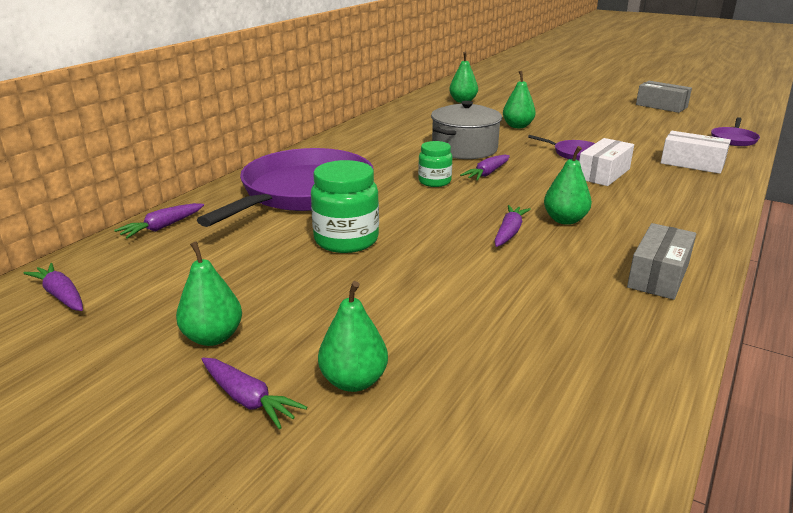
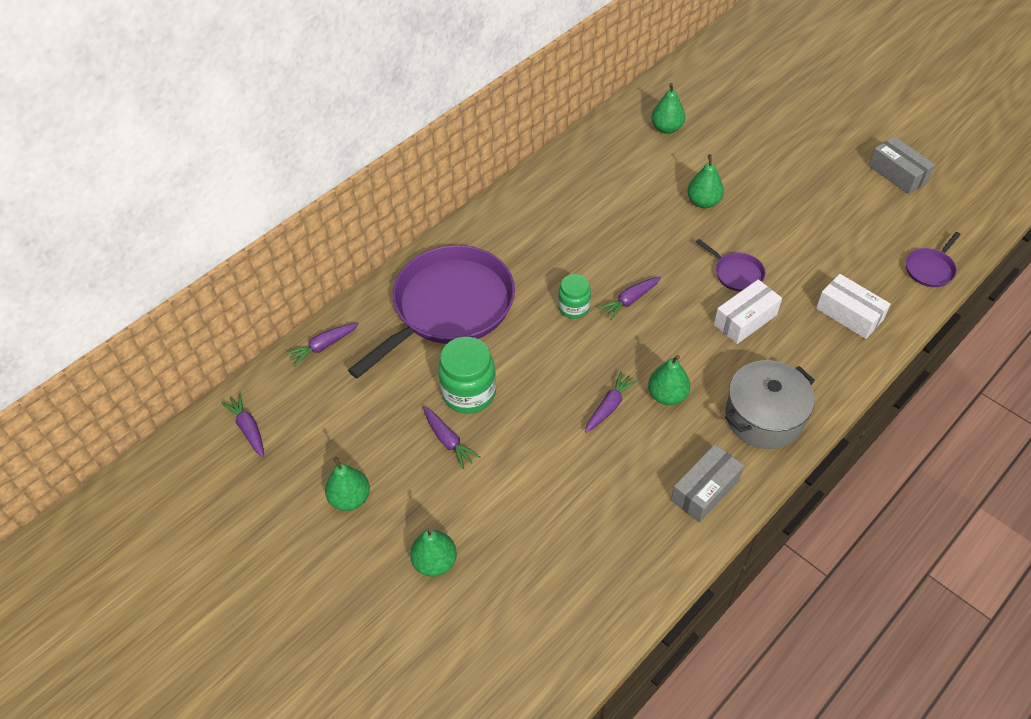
camera: 15 degrees right, 25 degrees up
purple carrot [201,358,307,429] -> purple carrot moved to [423,407,480,469]
grey pot [431,101,502,159] -> grey pot moved to [725,360,815,449]

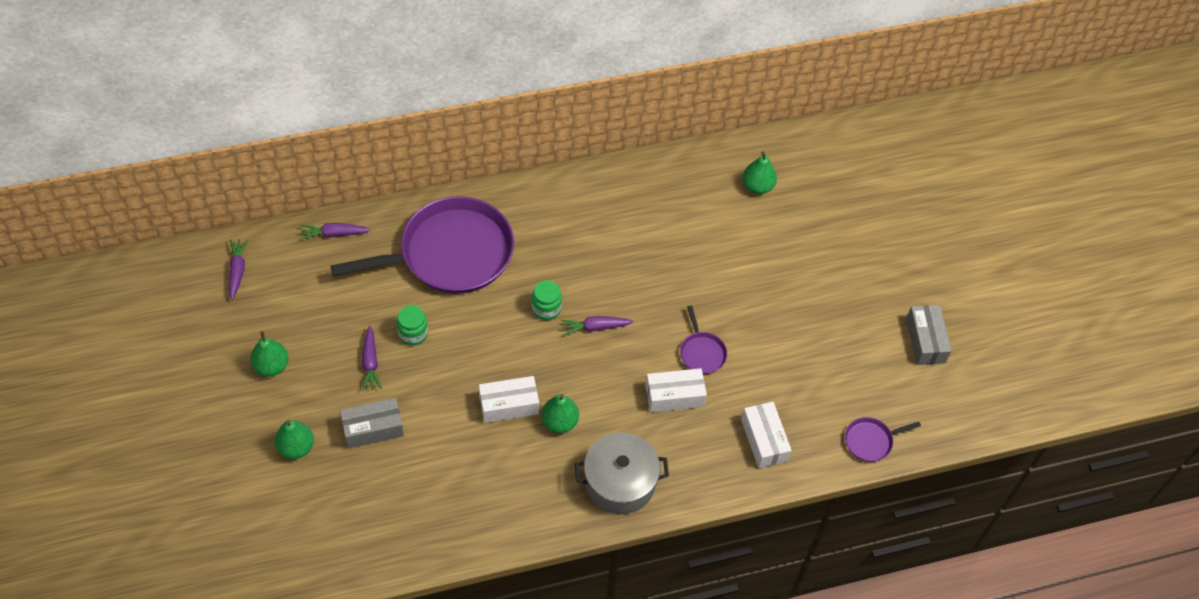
camera: 25 degrees right, 5 degrees up
green jar [438,337,496,414] -> green jar [397,305,428,346], size x0.61
purple carrot [585,371,639,433] -> white box [479,376,539,423]
grey box [671,444,744,523] -> grey box moved to [340,398,404,448]
green pear [687,154,724,208] -> none

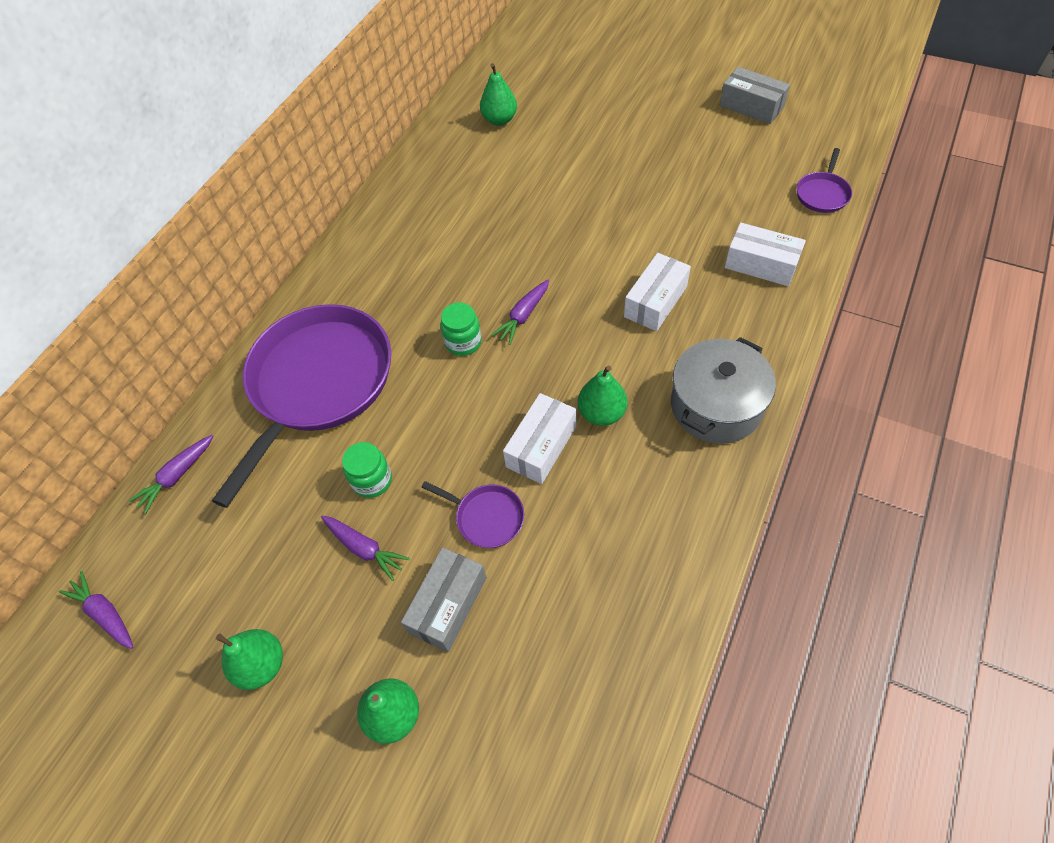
camera: 40 degrees left, 0 degrees up
purple pan [680,305,727,374] -> purple pan moved to [422,481,524,548]

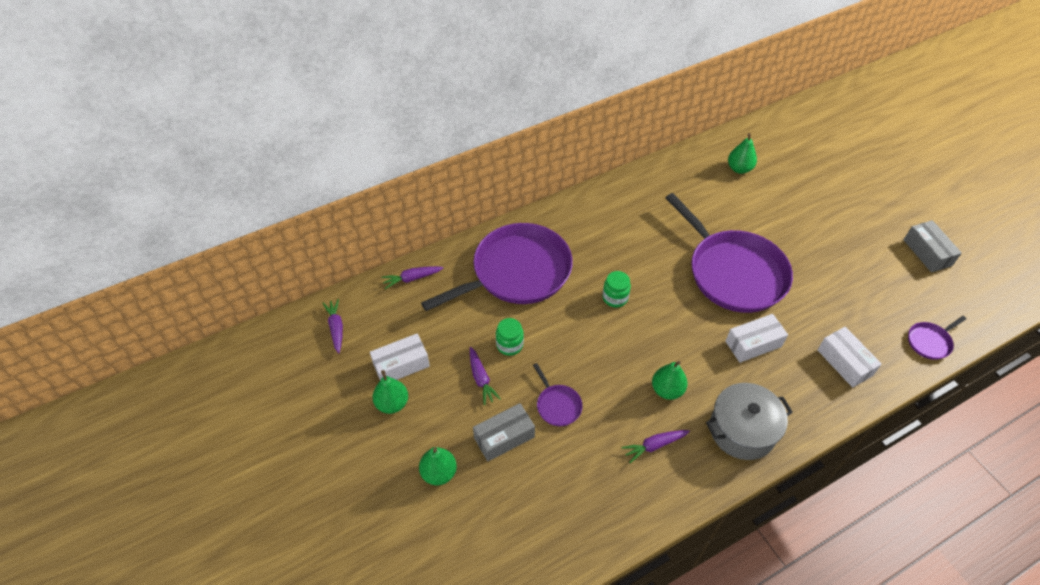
camera: 30 degrees right, 5 degrees down
purple carrot [491,280,549,345] -> purple carrot moved to [622,430,690,463]
white box [503,393,576,484] -> white box moved to [370,333,430,380]
none -> purple pan [665,193,793,313]

